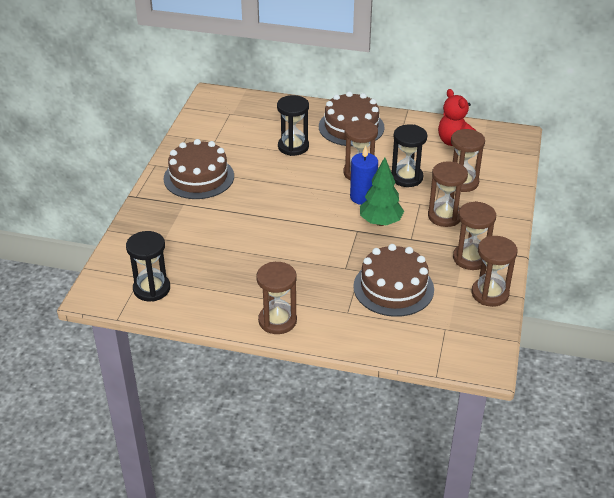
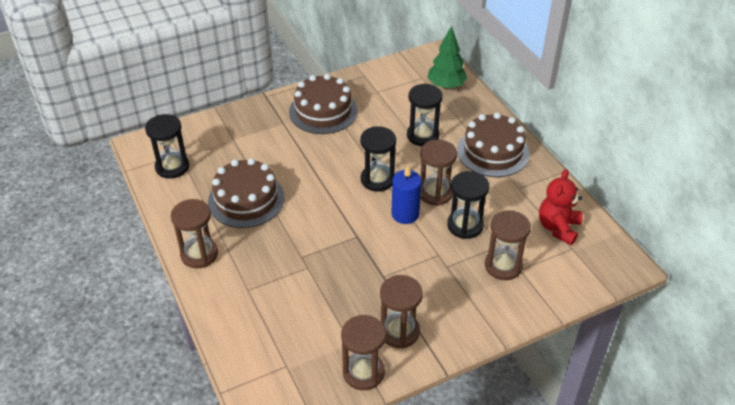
camera: 50 degrees right, 5 degrees up
brown cake [353,244,434,317] -> brown cake moved to [208,158,285,228]
green tree [360,157,404,226] -> green tree moved to [427,26,467,89]
brown hourglass [428,161,468,227] -> none
none -> black hourglass [360,126,396,192]

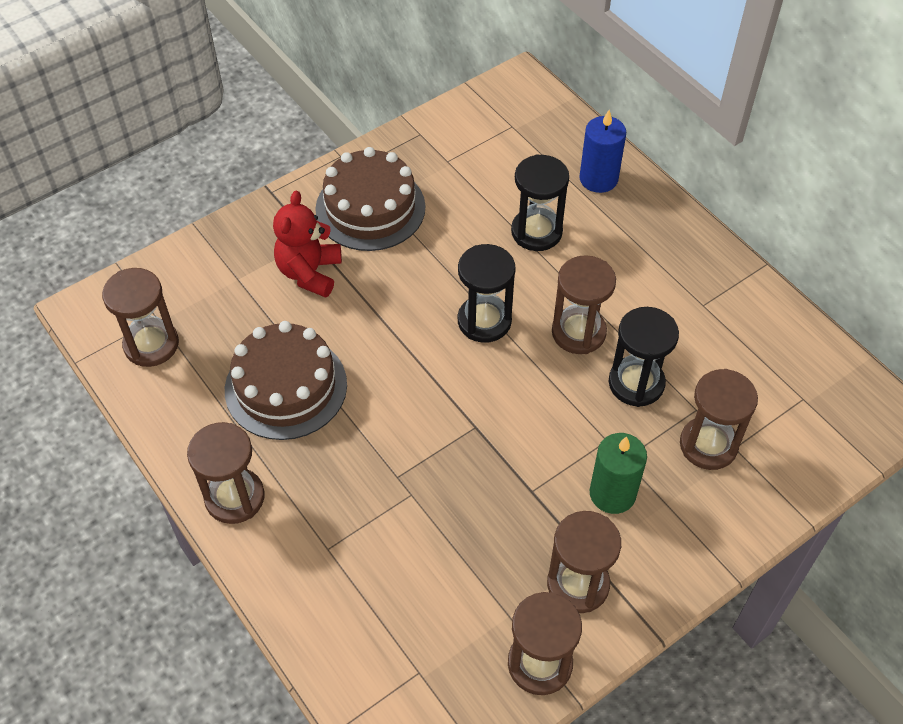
camera: 10 degrees left, 10 degrees up
black hourglass [145,114,189,179] -> brown hourglass [102,268,179,367]
blue candle [391,166,422,224] -> blue candle moved to [579,110,626,193]
green tree [427,26,467,89] -> none
brown cake [457,113,530,177] -> none
red teddy bear [539,169,583,245] -> red teddy bear moved to [273,190,342,298]
none -> green candle [590,433,647,514]

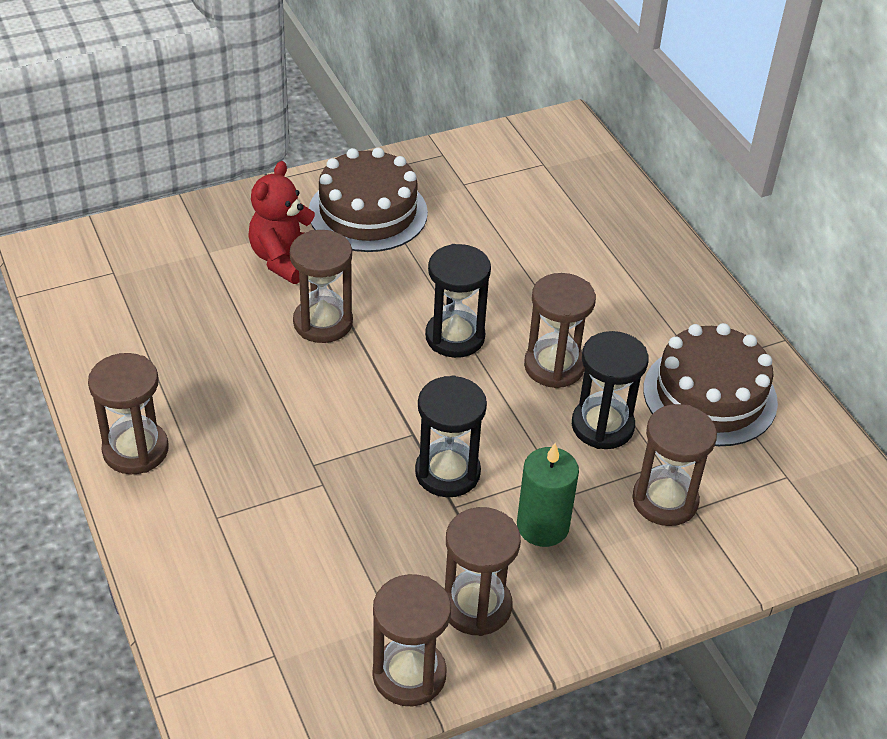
camera: 10 degrees right, 10 degrees down
brown hourglass [102,268,179,367] -> brown hourglass moved to [290,230,353,343]
brown cake [225,321,347,440] -> brown cake moved to [643,323,778,446]
black hourglass [511,154,569,251] -> black hourglass moved to [415,375,487,497]
blue candle [579,110,626,193] -> none

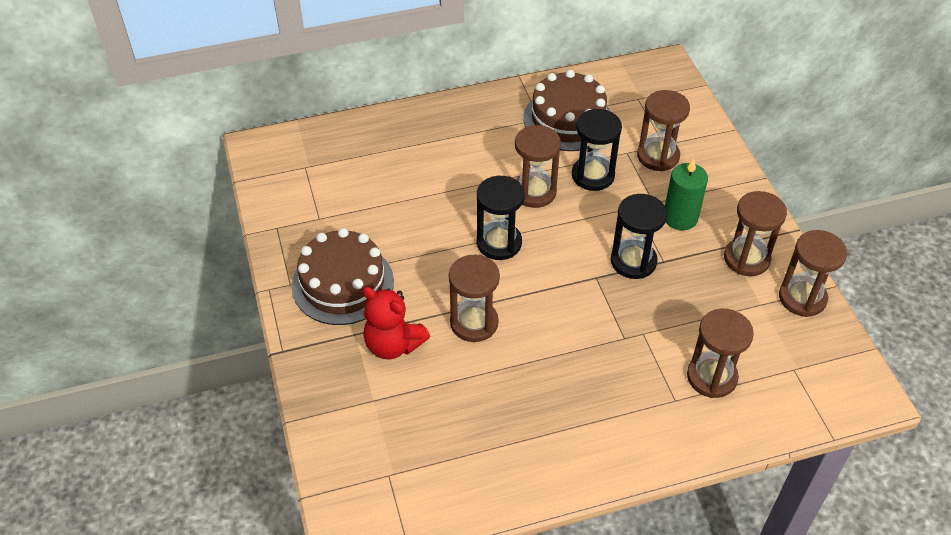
camera: 80 degrees left, 5 degrees up
brown hourglass [88,353,168,475] -> brown hourglass moved to [687,309,754,398]

